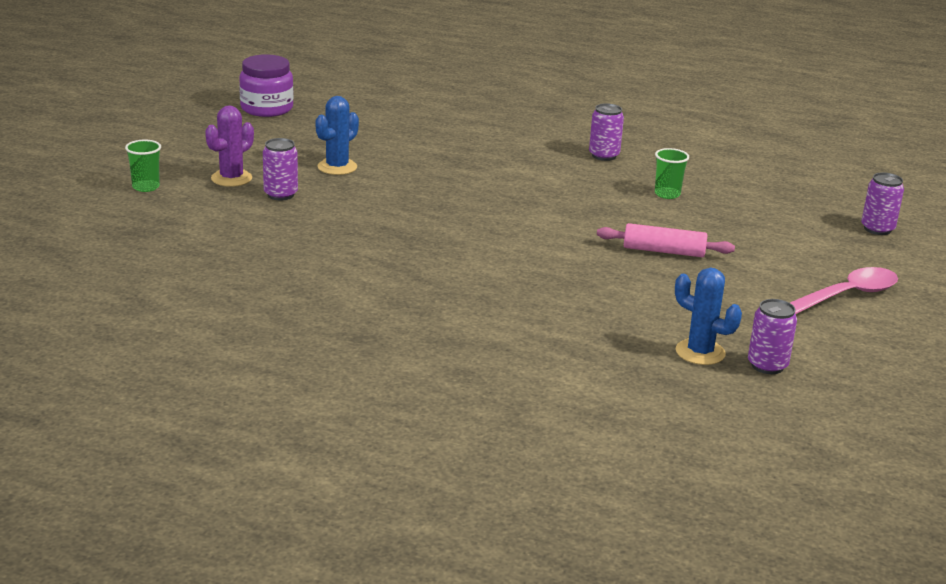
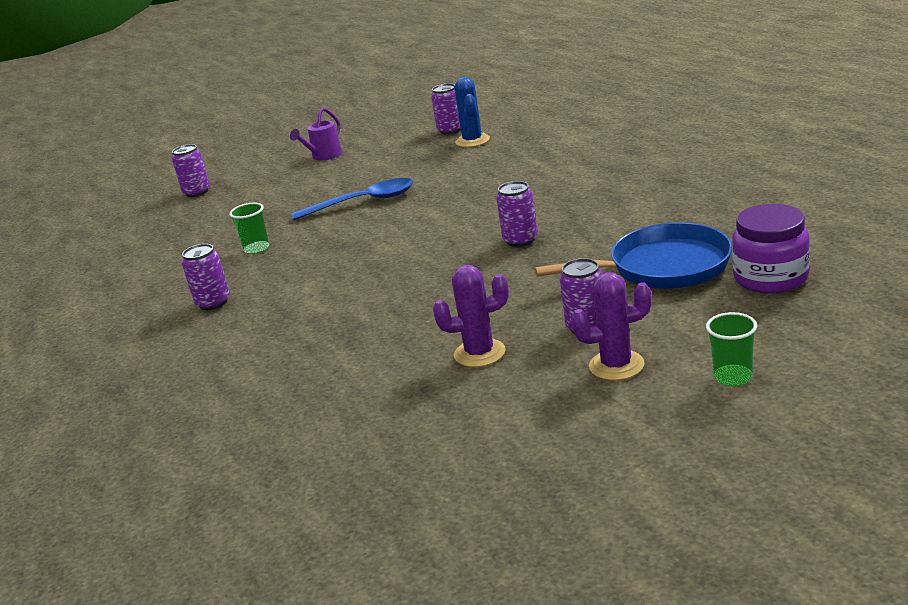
camera: 130 degrees left, 0 degrees up
purple jar [239,54,294,117] -> purple jar moved to [732,204,810,294]
blue cactus [315,96,359,175] -> purple cactus [433,265,509,367]
pink rolling pin [597,223,735,257] -> blue spoon [291,178,413,220]
pink spoon [790,267,898,314] -> purple watering can [290,107,342,160]
none -> purple can [496,181,537,247]
none -> blue pan [534,222,732,289]

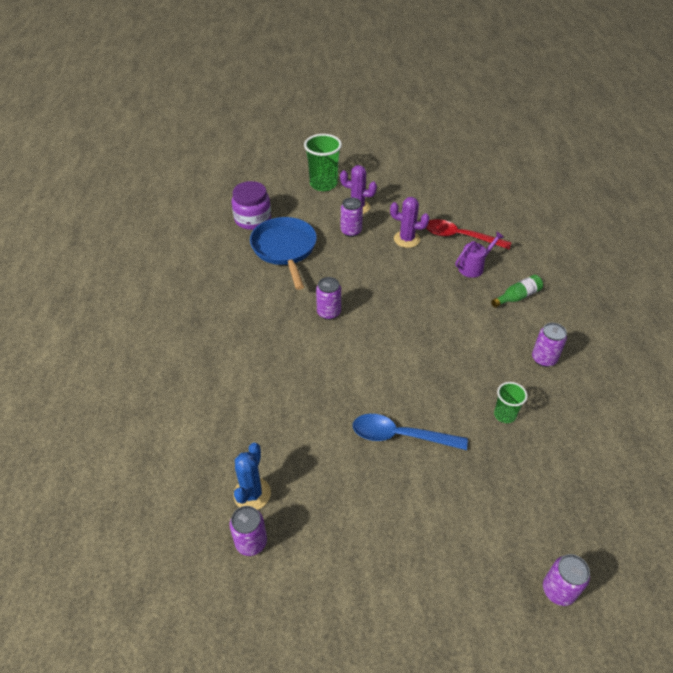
camera: 160 degrees left, 20 degrees up
purple watering can [290,107,342,160] -> purple watering can moved to [456,232,504,278]
blue pan [534,222,732,289] -> blue pan turned 60 degrees clockwise [250,217,317,290]
green cup [706,312,757,386] -> green cup [304,134,342,191], size x1.77
none -> red spoon [426,219,511,249]
none -> green bottle [491,275,543,308]

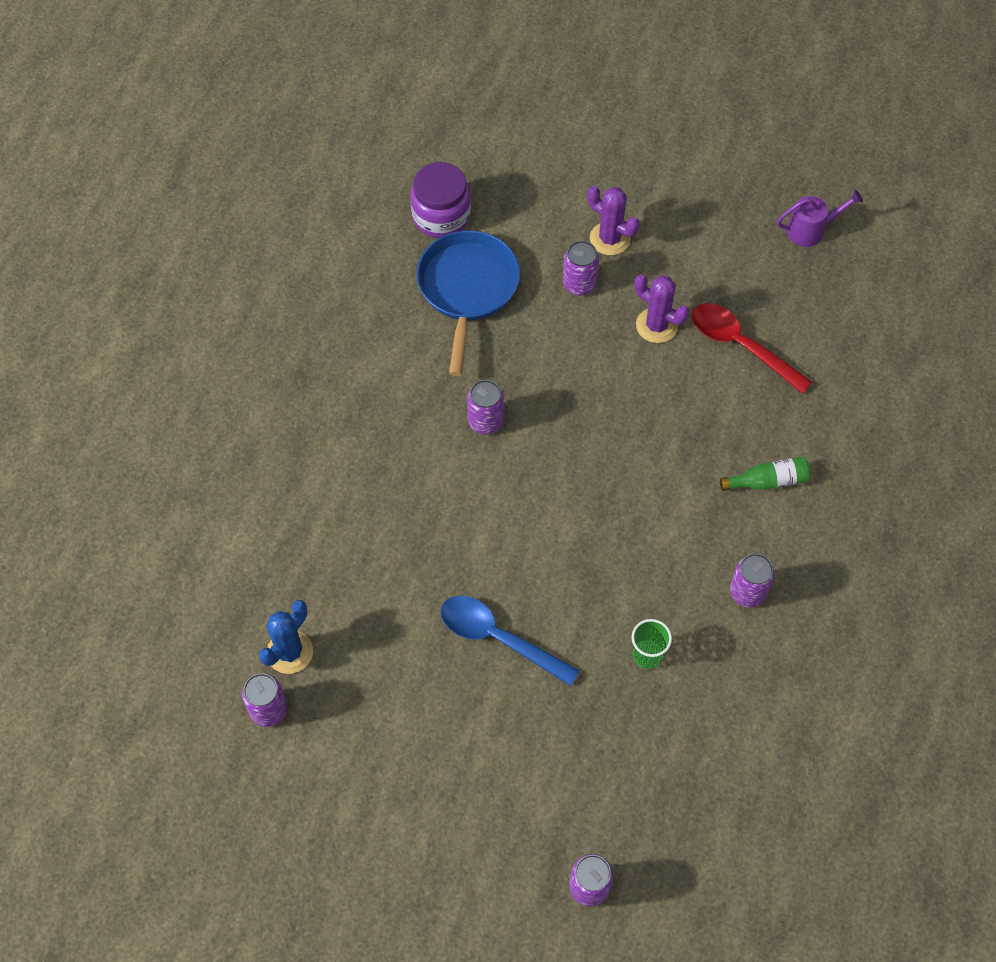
camera: 20 degrees right, 15 degrees up
green cup [304,134,342,191] -> none
purple watering can [456,232,504,278] -> purple watering can moved to [777,190,863,247]

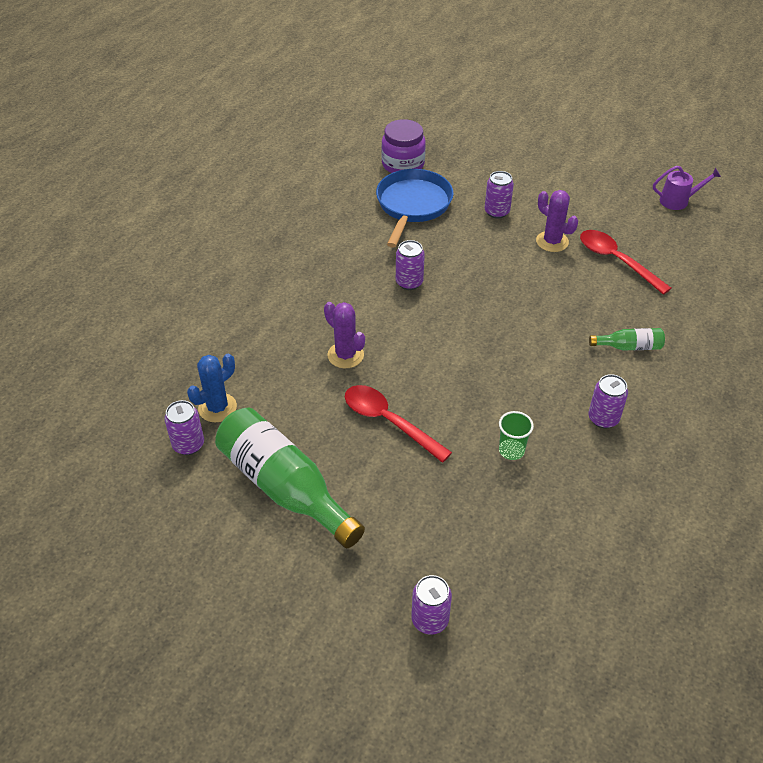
camera: 10 degrees right, 15 degrees down
blue spoon [440,596,580,686] -> red spoon [345,385,452,463]
purple cactus [587,186,640,255] -> purple cactus moved to [324,302,365,368]
none -> green bottle [215,408,365,548]

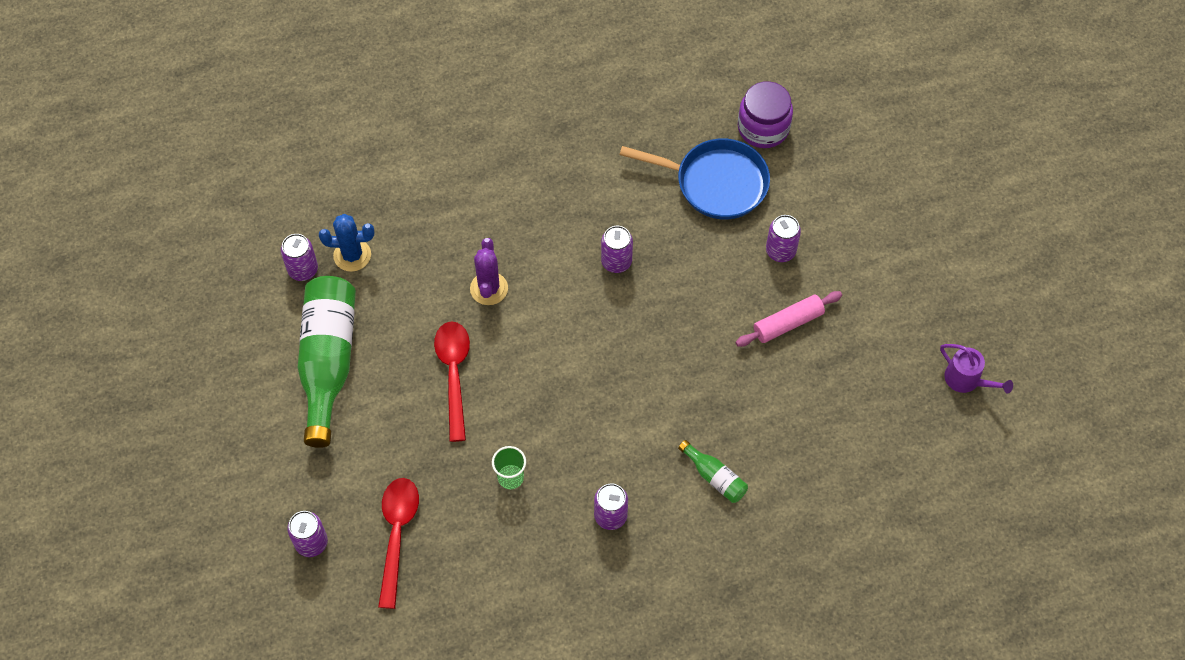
camera: 45 degrees right, 15 degrees up
blue pan [376,169,454,248] -> blue pan turned 45 degrees clockwise [620,139,770,219]
purple cactus [536,190,578,252] -> pink rolling pin [736,291,842,347]
red spoon [580,230,672,295] -> red spoon moved to [378,478,419,609]

